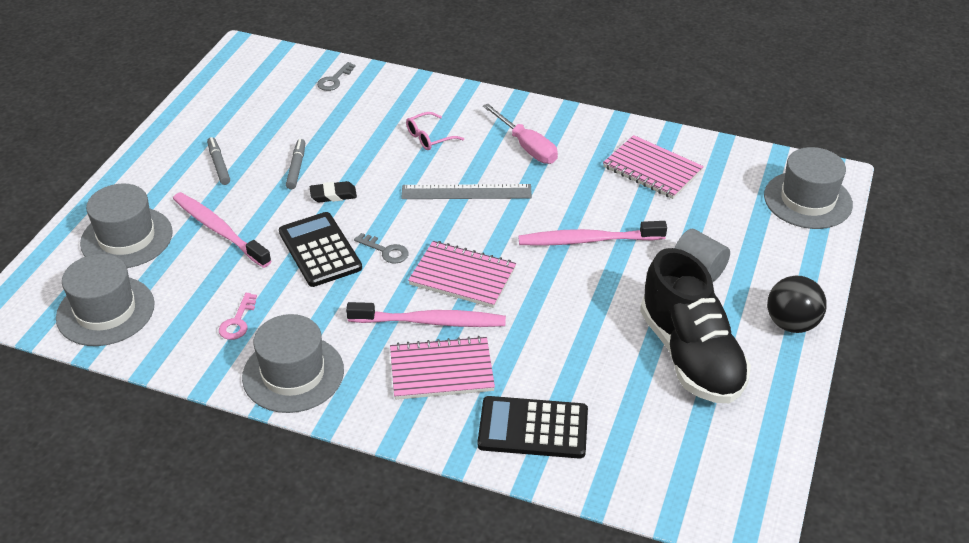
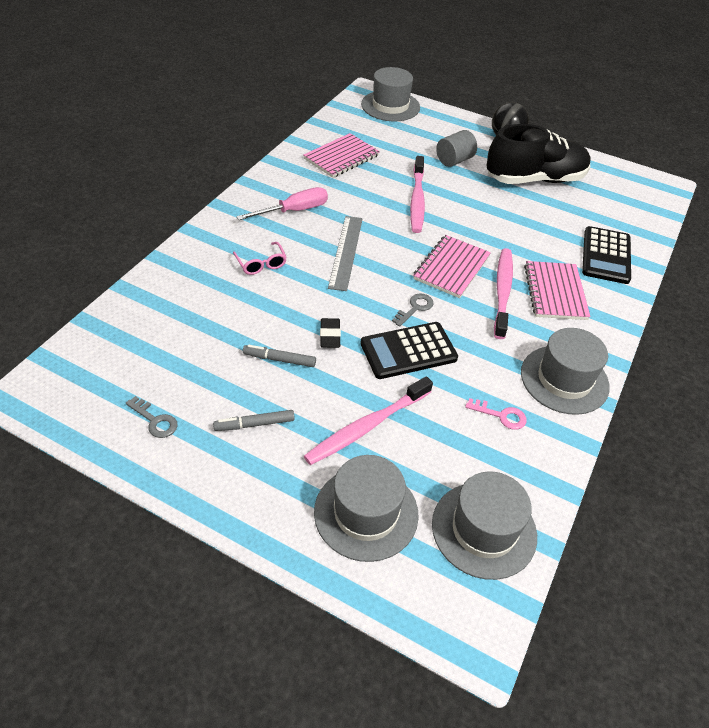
camera: 85 degrees left, 5 degrees up
grey key [317,62,356,91] -> grey key moved to [126,396,178,438]

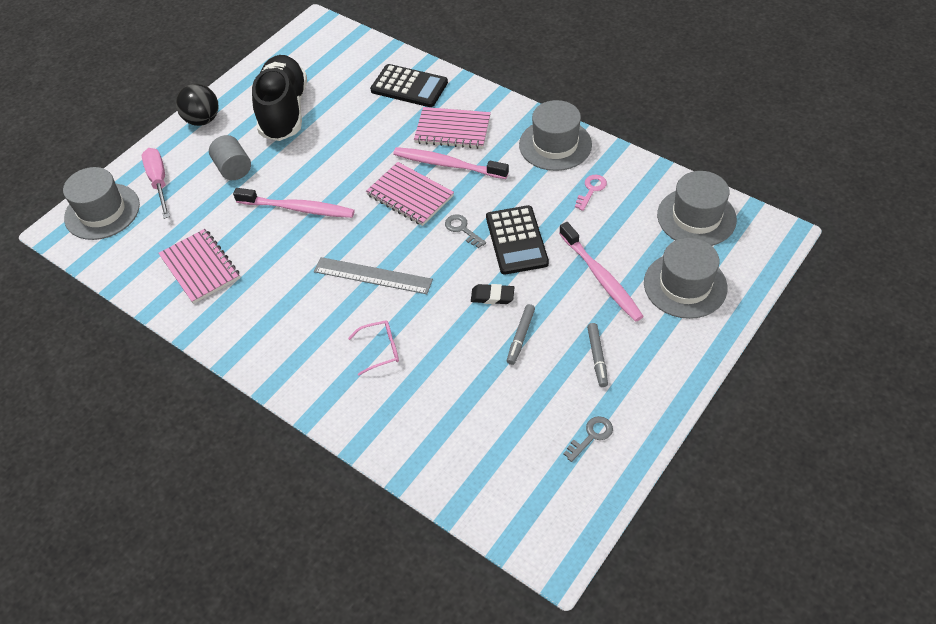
camera: 75 degrees left, 5 degrees up
pink screwdriver [236,187,328,220] -> pink screwdriver moved to [142,148,170,219]

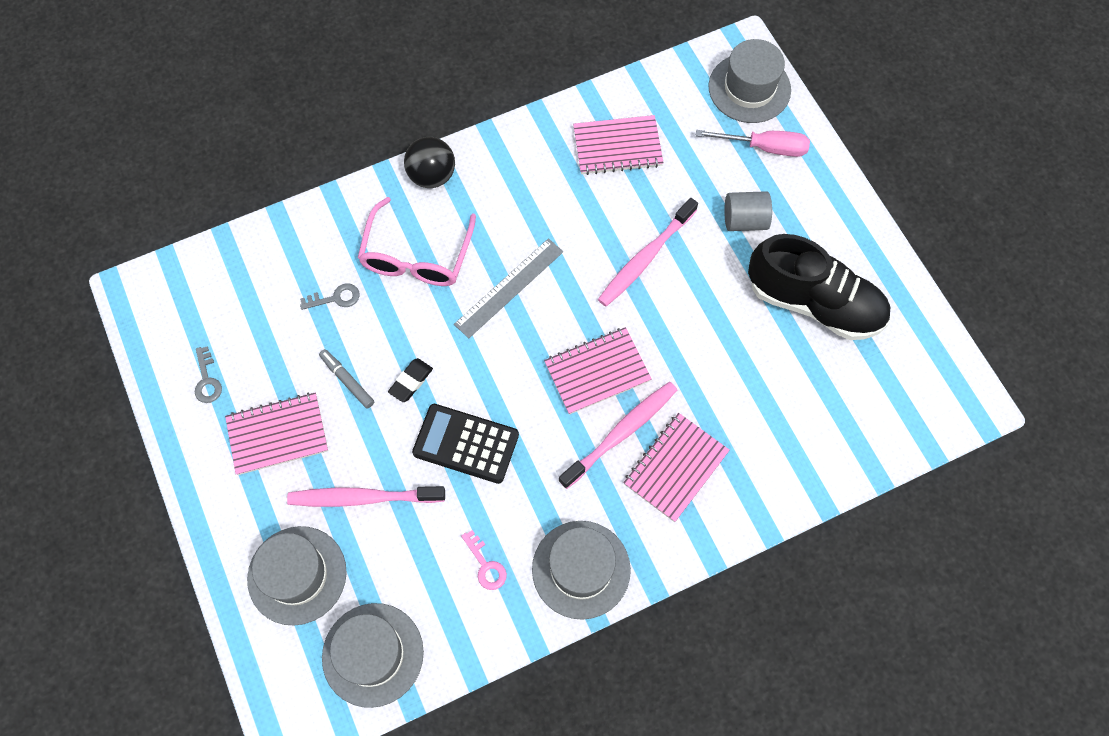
camera: 115 degrees right, 15 degrees up
black ball [176,84,219,126] -> black ball moved to [404,137,455,188]
pink glasses [348,320,399,376] -> pink glasses [358,197,476,286], size x1.94
black calculator [370,64,448,107] -> none
grey key [445,214,486,248] -> grey key moved to [300,283,360,310]
grey marker [587,323,608,387] -> pink notebook [225,393,328,475]

